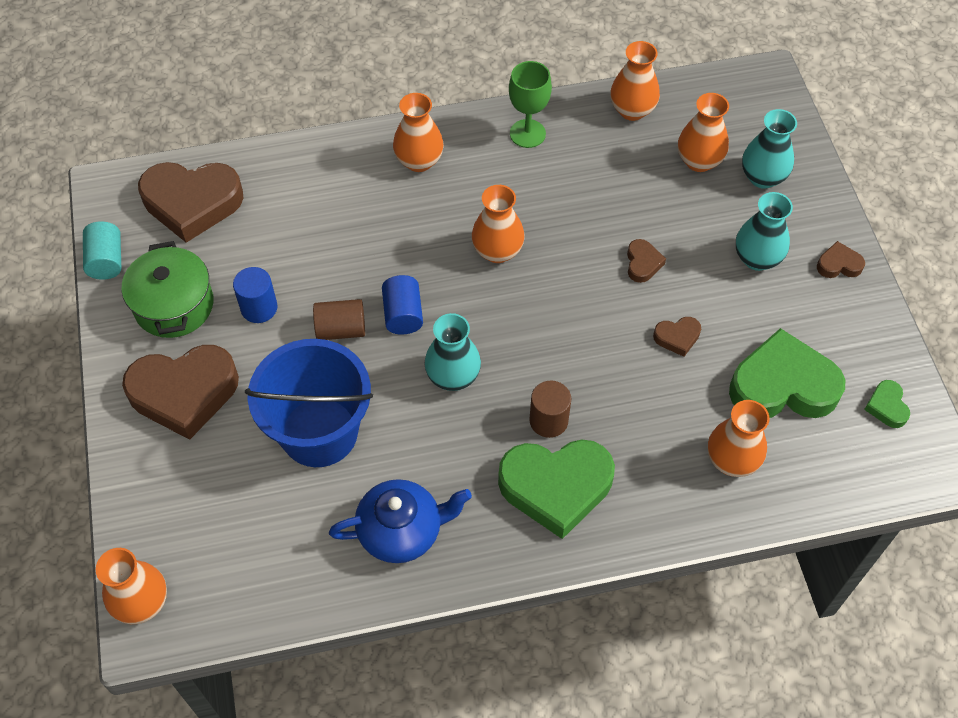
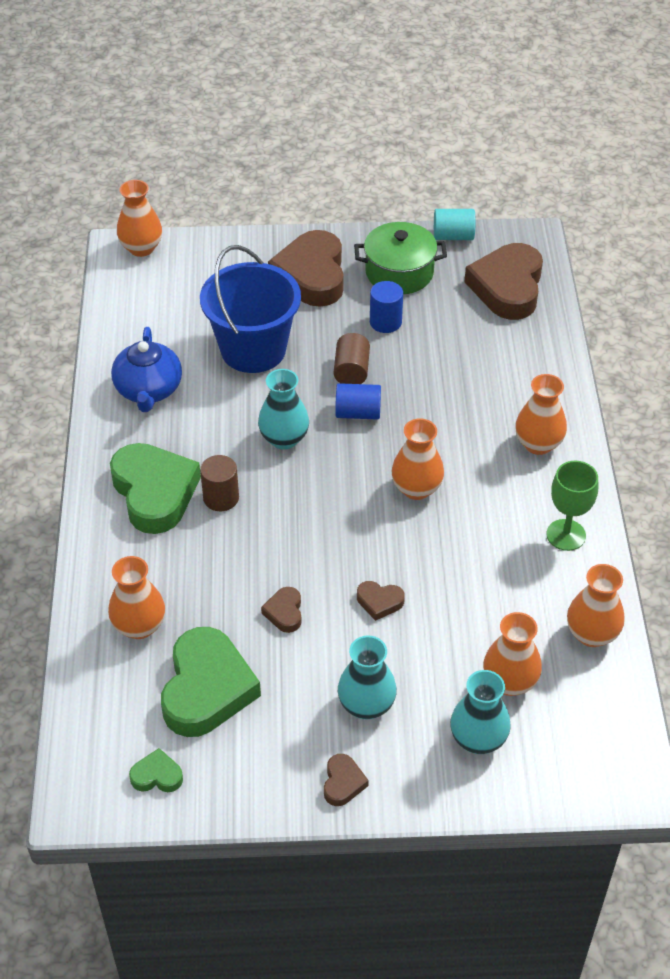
camera: 100 degrees right, 10 degrees down
green heart [498,440,615,539] -> green heart turned 150 degrees clockwise [110,443,201,534]

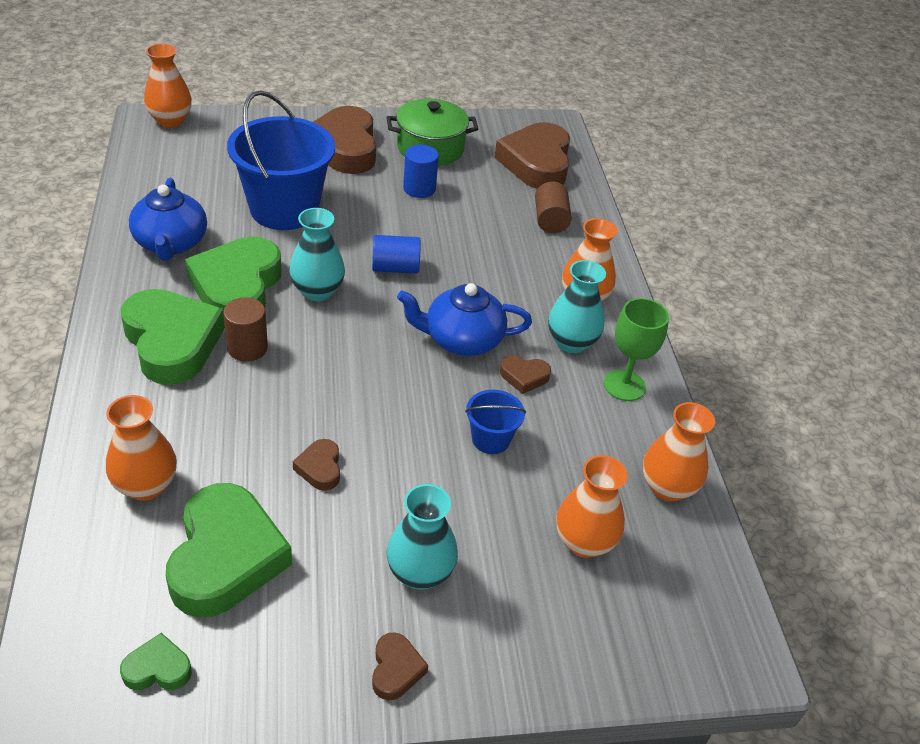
camera: 10 degrees left, 5 degrees down
brown cylinder [334,333,370,384] -> brown cylinder moved to [535,182,572,233]
brown heart [357,581,405,621] -> brown heart moved to [500,355,551,394]
orange vase [391,418,444,500] -> blue teapot [397,283,532,356]
turquoise cylinder [434,209,475,240] -> none
turquoise vase [450,670,511,754] -> turquoise vase moved to [548,260,606,353]
none -> green heart [185,237,281,311]
none -> blue bucket [465,390,526,454]

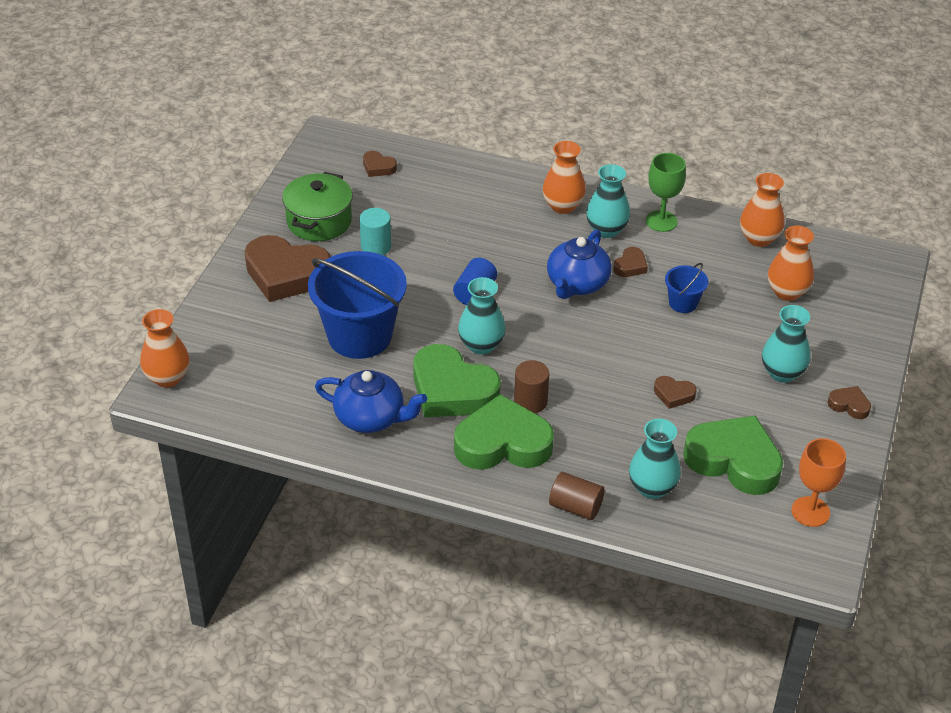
camera: 60 degrees left, 0 degrees up
orange vase [106,395,177,501] -> turquoise vase [629,419,681,499]
green heart [120,633,192,690] -> orange goblet [791,438,846,527]
blue cylinder [403,145,439,198] -> turquoise cylinder [359,208,391,255]
brown heart [494,122,570,189] -> brown heart [363,151,397,177], size x0.44
brown cylinder [535,182,572,233] -> brown cylinder moved to [549,472,604,520]

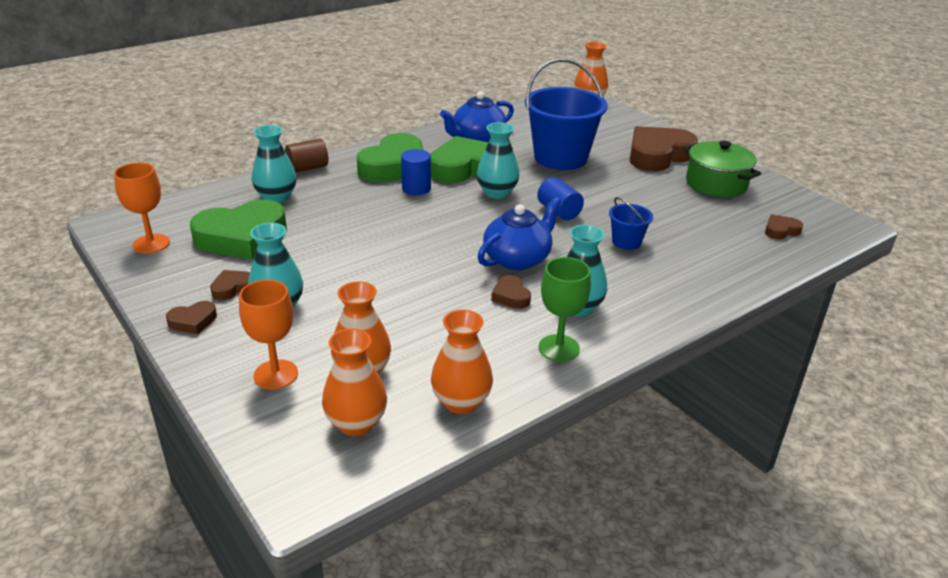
camera: 125 degrees right, 10 degrees down
turquoise cylinder [359,208,391,255] -> none
brown cylinder [514,360,549,413] -> blue cylinder [401,149,431,195]
orange vase [543,141,586,214] -> orange vase moved to [322,328,387,436]
blue teapot [547,229,612,299] -> blue teapot turned 75 degrees clockwise [477,197,561,270]
brown heart [654,376,697,409] -> brown heart moved to [210,270,250,300]
blue bucket [665,263,708,313] -> blue bucket moved to [609,197,653,250]
none -> orange goblet [239,280,298,390]

